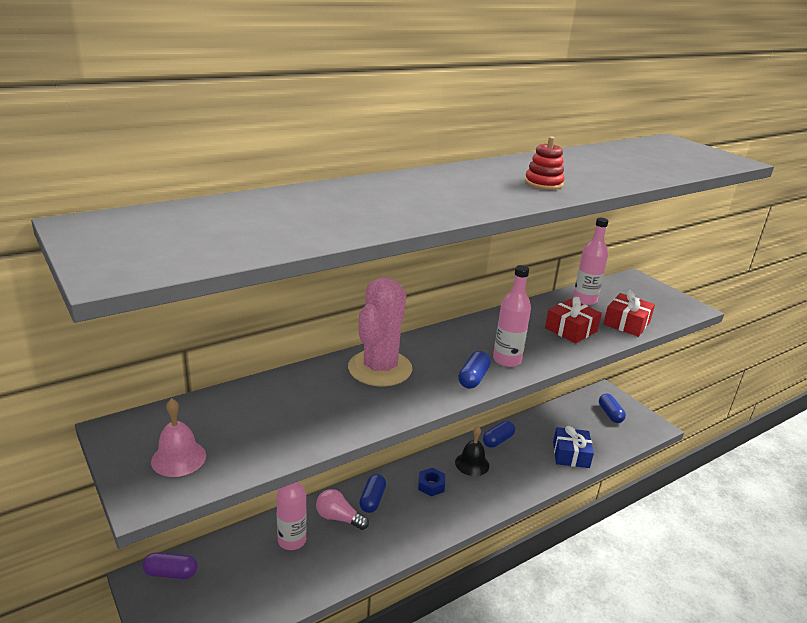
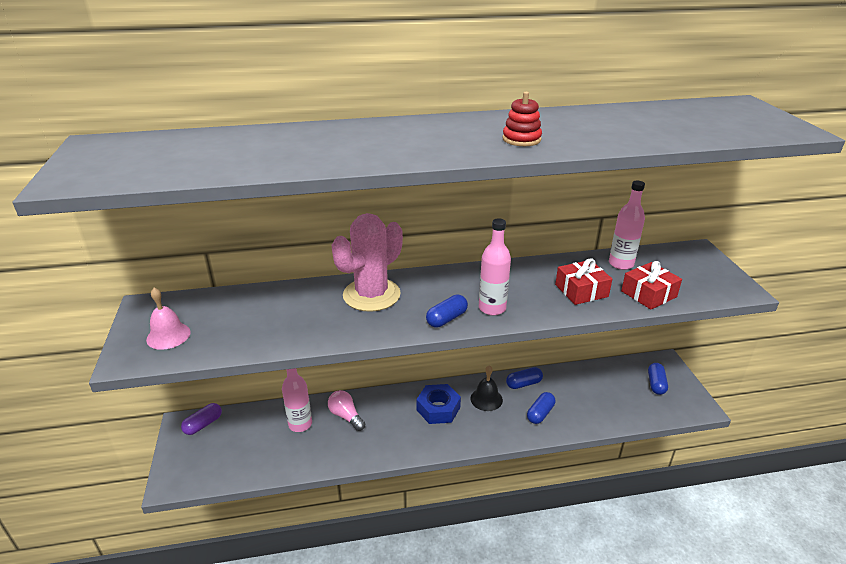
camera: 25 degrees right, 5 degrees up
purple capsule [143,552,198,579] -> purple capsule turned 75 degrees counterclockwise [181,403,222,435]
blue capsule [359,474,386,513] -> blue capsule moved to [527,392,555,424]
blue nut [418,468,445,496] -> blue nut [416,384,461,424], size x1.62
blue gift [553,426,594,468] -> none

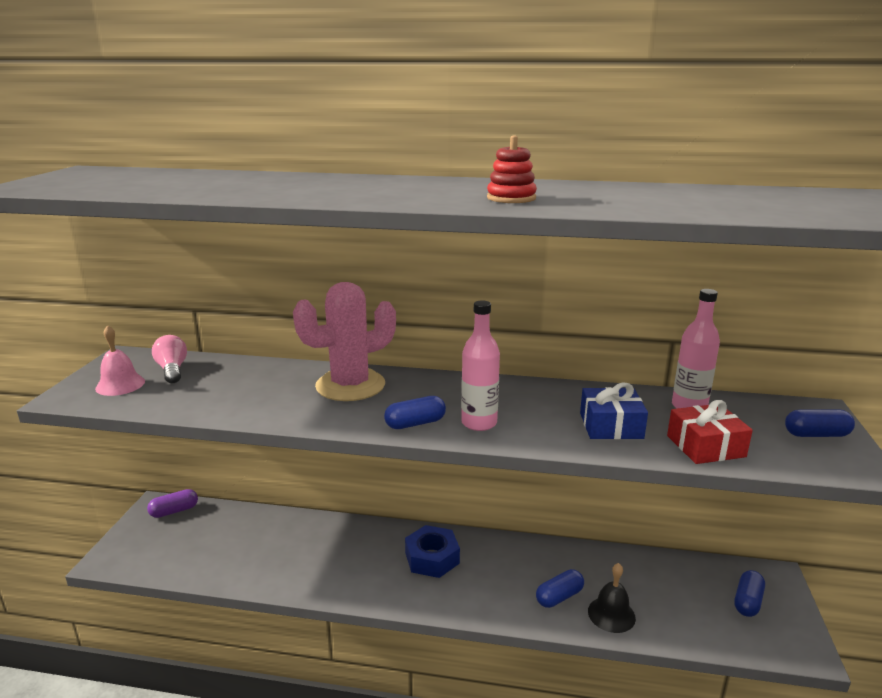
camera: 20 degrees right, 10 degrees down
pink bottle [282,368,312,432] -> none
pink light bulb [328,390,365,431] -> pink light bulb moved to [152,335,187,383]
black bell [471,365,503,411] -> black bell moved to [588,563,636,633]
blue capsule [506,367,543,389] -> blue capsule moved to [785,409,855,437]
red gift [555,258,612,305] -> blue gift [580,383,648,439]

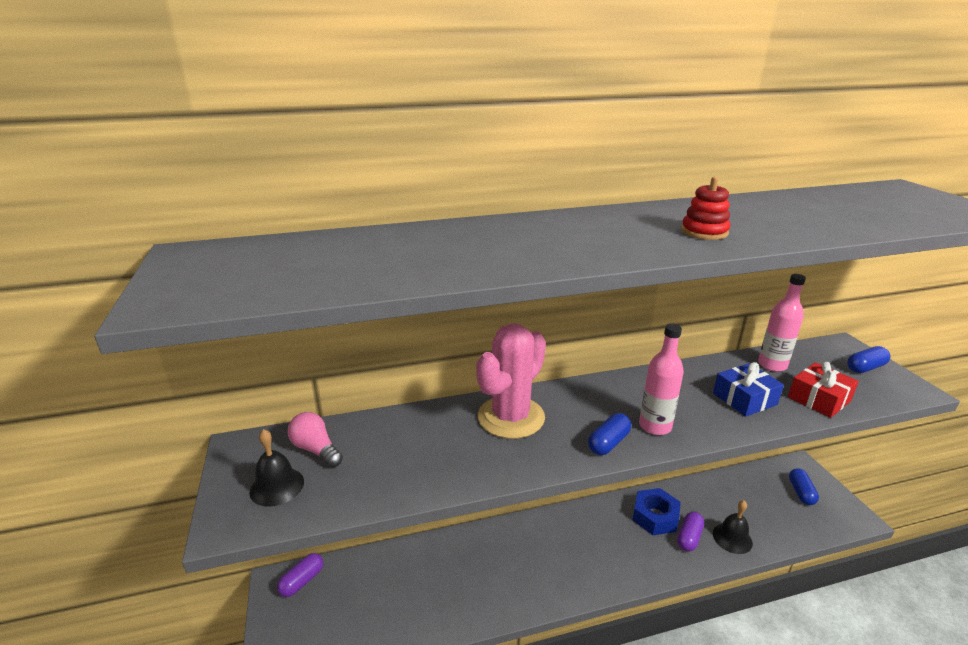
camera: 25 degrees left, 5 degrees up
pink bell [95,325,145,396] -> black bell [250,429,304,507]
blue nut [405,525,460,578] -> blue nut moved to [633,488,681,535]
blue capsule [536,569,584,608] -> purple capsule [677,512,704,551]

